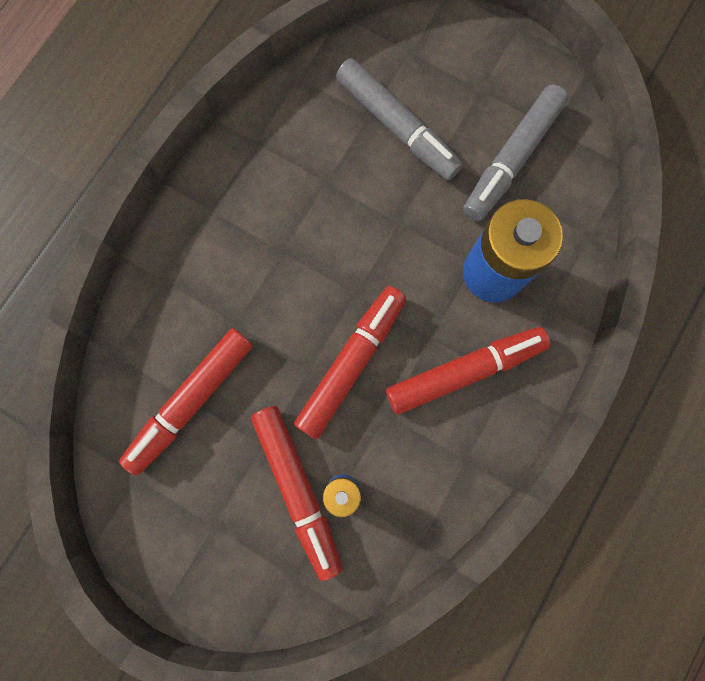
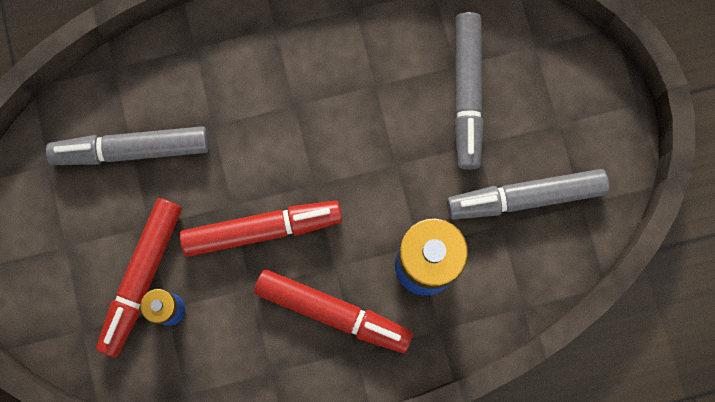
camera: 45 degrees right, 0 degrees up
red marker [119,328,253,476] -> grey marker [46,126,209,165]

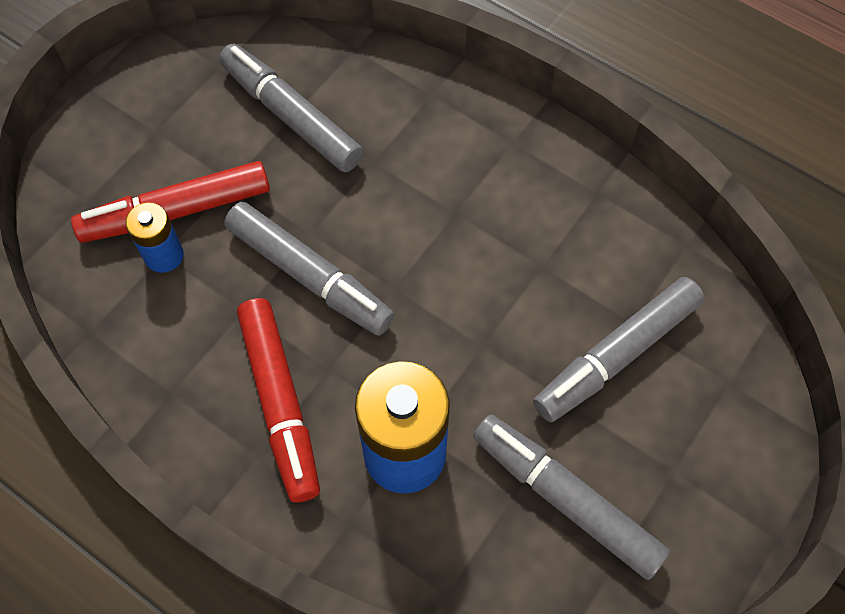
camera: 50 degrees right, 15 degrees down
red marker [180,201,342,257] -> grey marker [224,202,395,336]

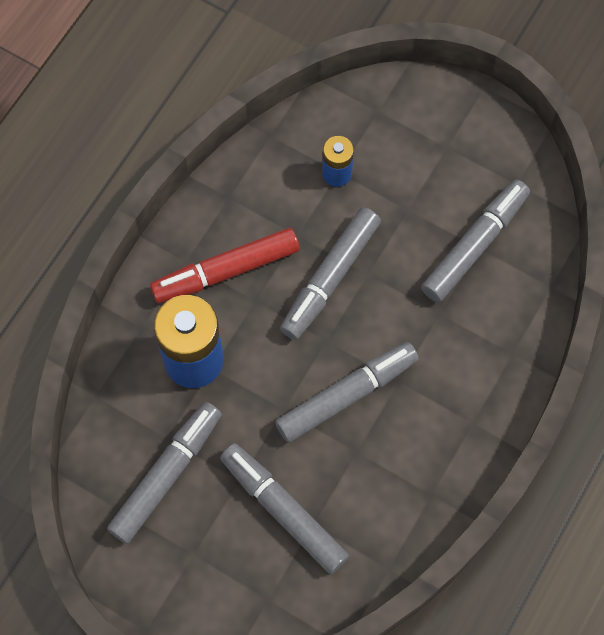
camera: 85 degrees right, 5 degrees up
red marker [71,161,270,243] -> none
none -> grey marker [275,342,419,443]

